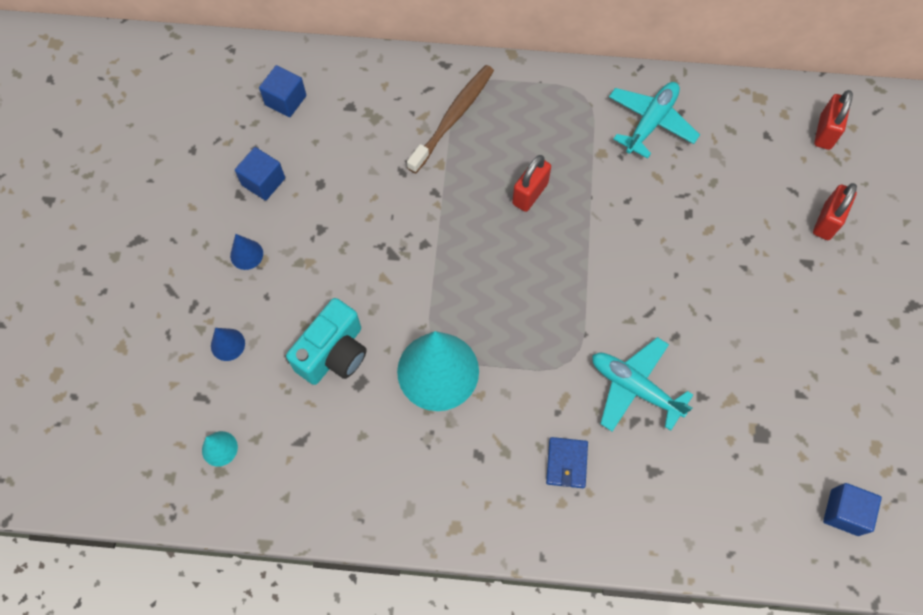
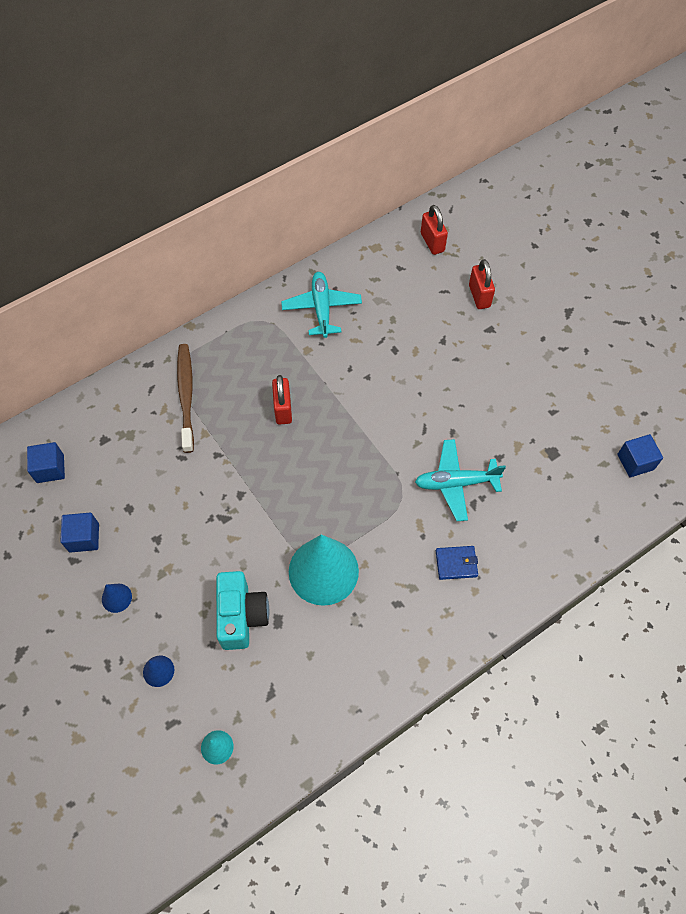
camera: 40 degrees left, 5 degrees down
blue wallet [546,437,588,488] -> blue wallet turned 60 degrees counterclockwise [436,546,478,580]

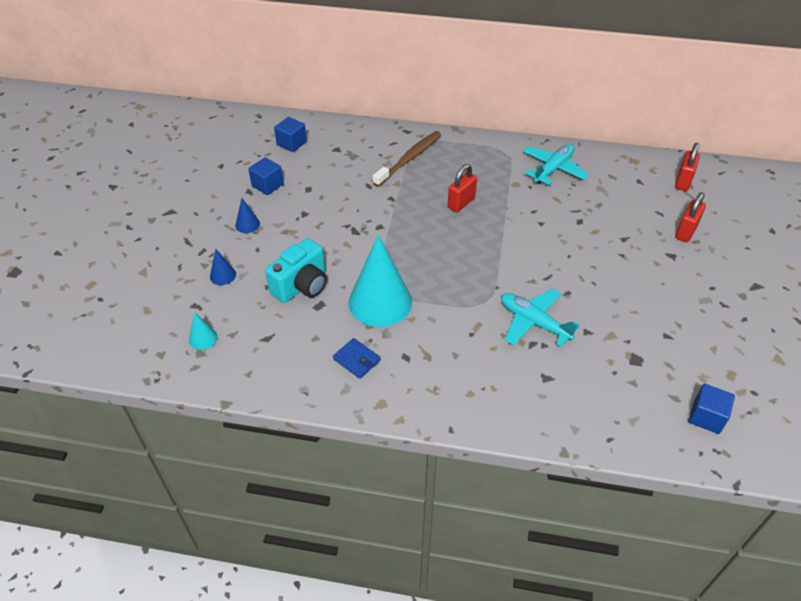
camera: 45 degrees right, 15 degrees down
blue wallet [436,546,478,580] -> blue wallet moved to [333,338,381,379]

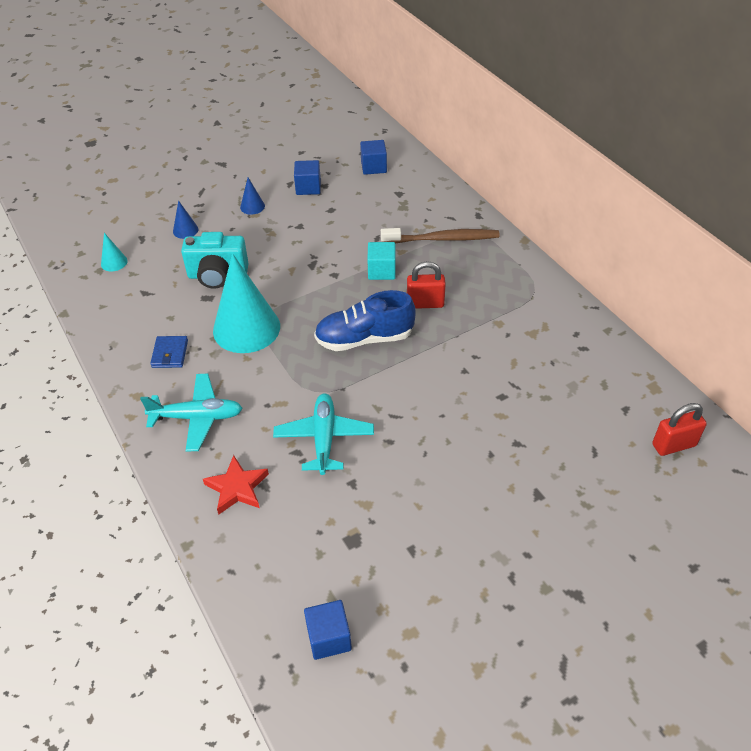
camera: 50 degrees right, 0 degrees up
turquoise plane [523,144,589,185] -> turquoise plane moved to [140,374,243,452]
red padlock [675,192,706,242] -> none
none -> red star [203,455,269,515]
none -> blue shoe [314,290,415,351]
none -> turquoise cube [367,242,395,280]

